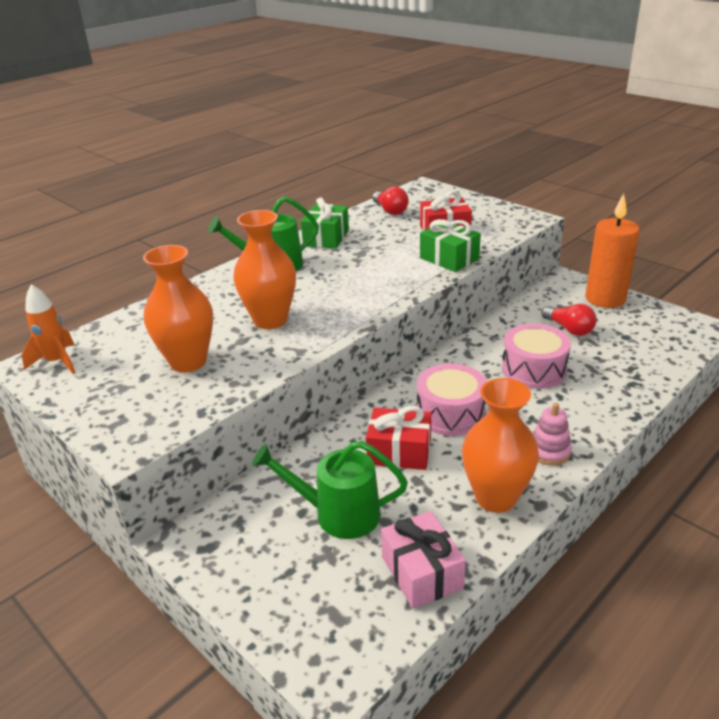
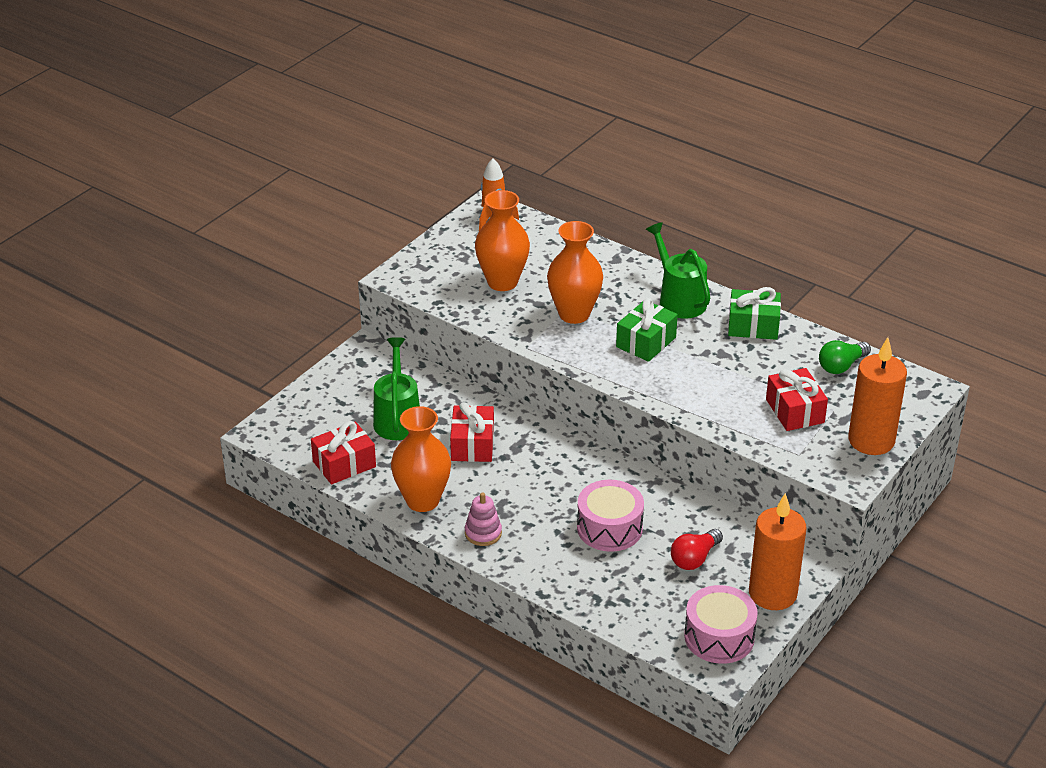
camera: 80 degrees right, 5 degrees up
red light bulb [372,187,409,215] -> green light bulb [819,340,871,374]
pink gift [381,511,466,609] -> red gift [311,421,376,485]
pink drum [417,363,487,436] -> pink drum moved to [684,585,758,664]
green gift [420,219,481,272] -> green gift moved to [616,298,678,362]
none -> orange candle [848,337,907,455]

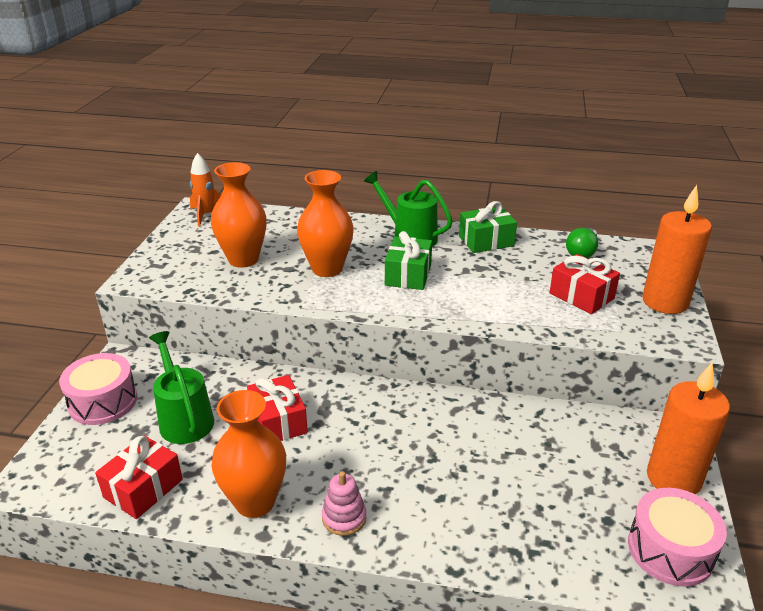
camera: 25 degrees left, 5 degrees down
pink drum [577,480,644,552] -> pink drum moved to [59,353,137,425]
red light bulb [671,529,723,570] -> none

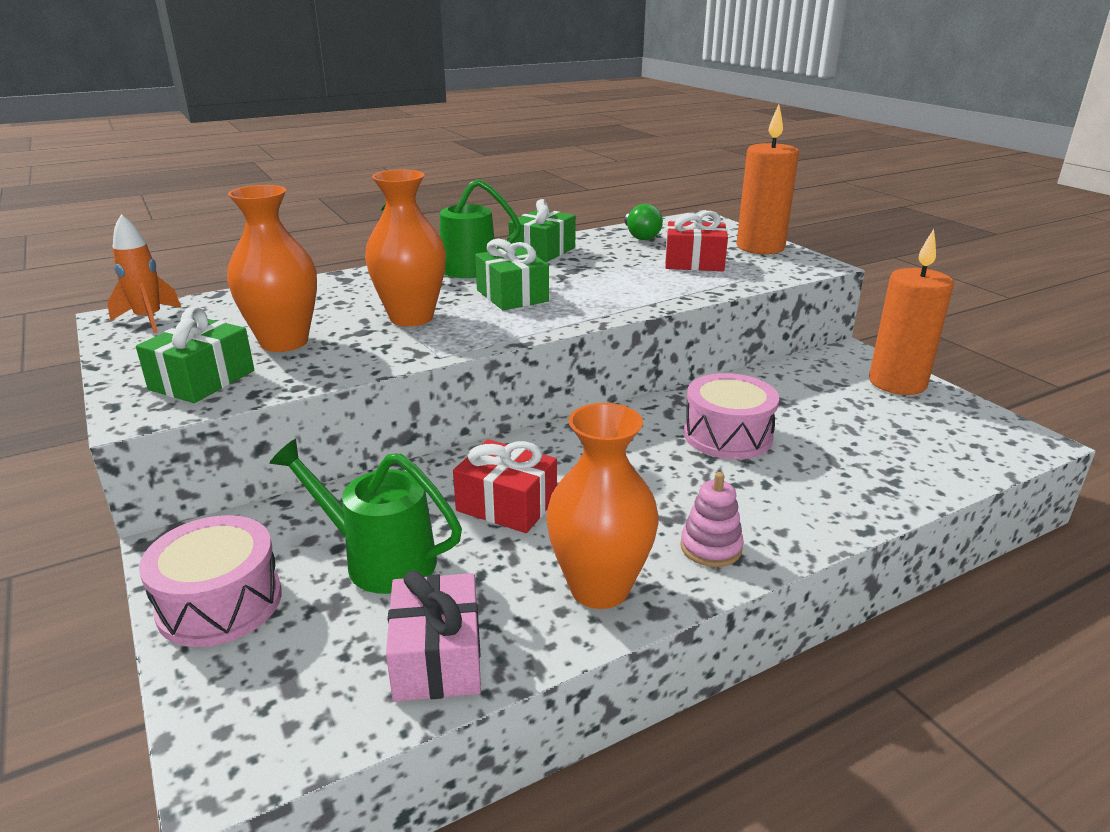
camera: 40 degrees left, 5 degrees down
red gift [95,435,183,519] -> pink gift [386,570,481,702]
pink drum [628,488,727,587] -> pink drum moved to [684,373,779,459]
none -> green gift [136,307,254,403]

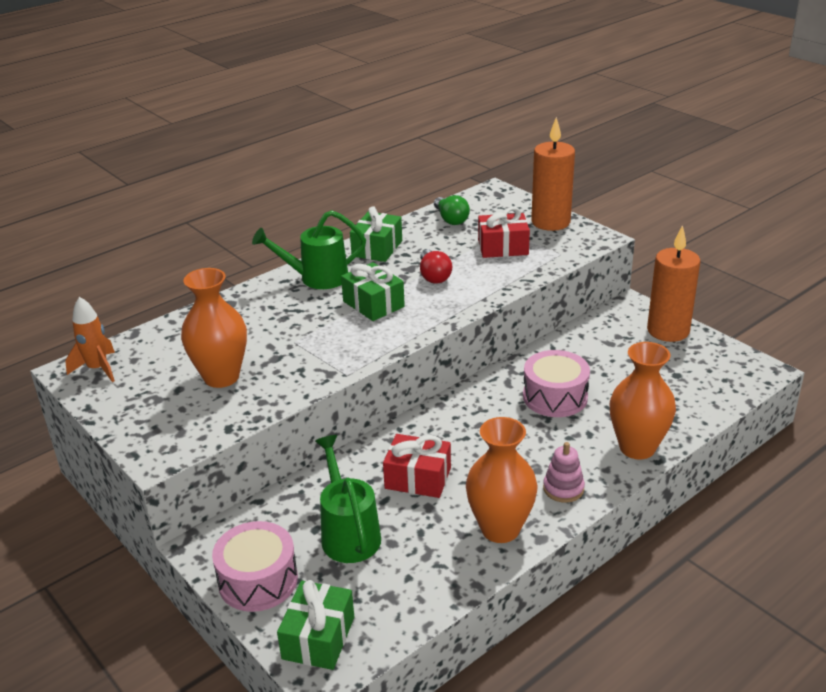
camera: 10 degrees left, 5 degrees up
green gift [136,307,254,403] -> green gift moved to [277,580,354,670]
green watering can [270,439,462,594] -> green watering can turned 60 degrees clockwise [315,435,381,563]
orange vase [365,170,446,326] -> orange vase moved to [610,342,676,460]
pink gift [386,570,481,702] -> none
none -> red light bulb [420,249,452,284]

